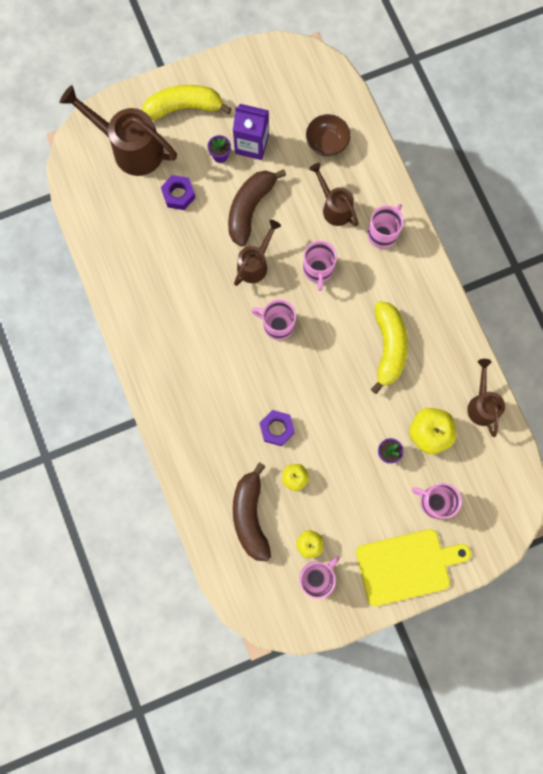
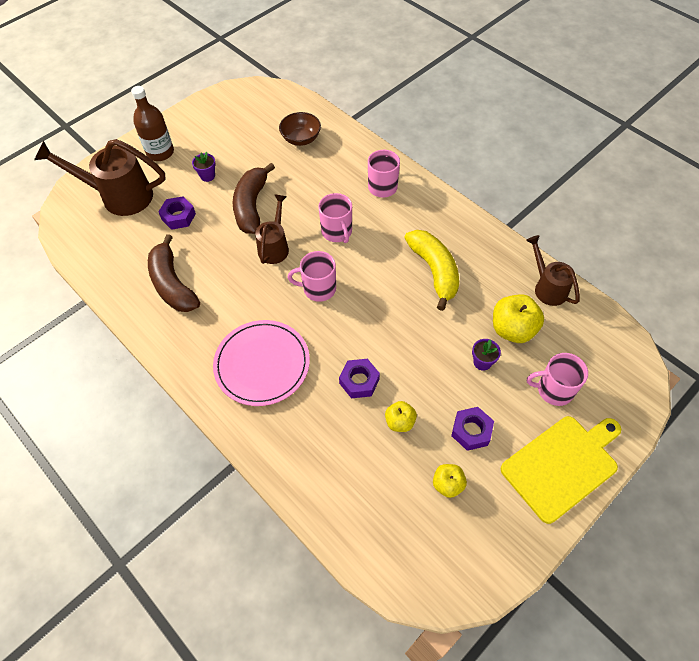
camera: 20 degrees left, 20 degrees down
yellow banana [142,85,232,120] -> brown bottle [131,86,174,161]
purple carton [233,104,269,160] -> none
brown banana [233,462,271,561] -> brown banana moved to [148,234,200,312]
pink mug [300,556,340,599] -> none
brown watering can [309,163,359,226] -> none
none -> pink plate [213,320,310,406]
none -> purple nut [451,407,494,451]

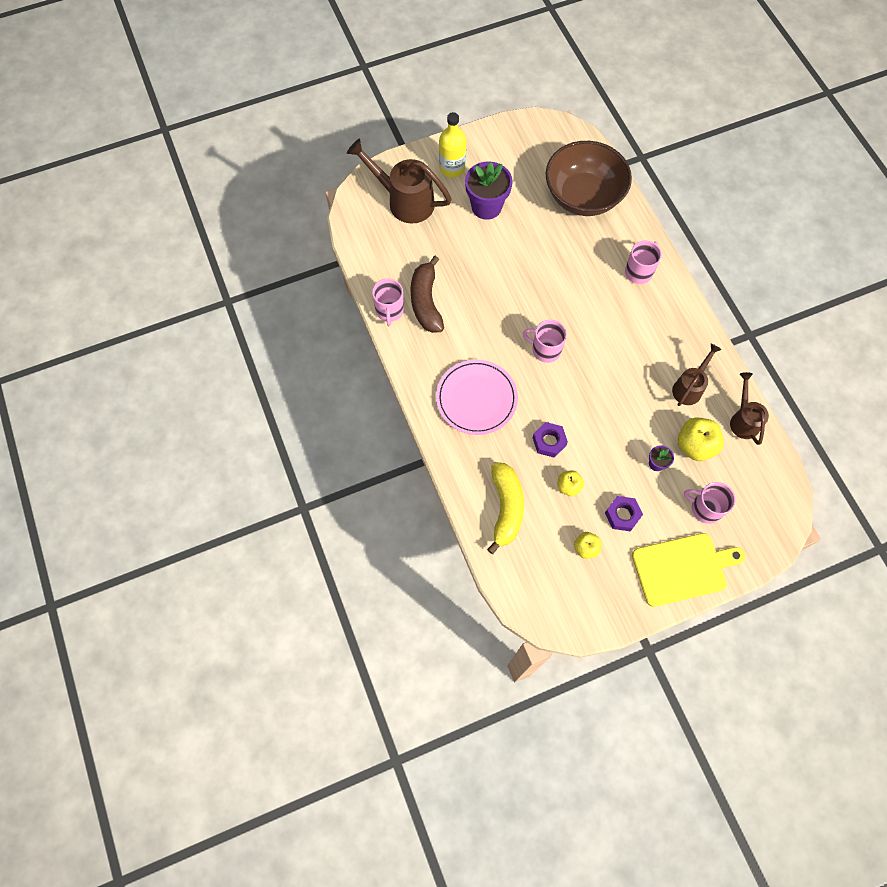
camera: 20 degrees right, 10 degrees up
brown bottle [131,86,174,161] -> yellow bottle [439,112,466,178]
purple nut [158,196,196,230] -> none
purple flower pot [192,152,216,182] -> purple flower pot [465,161,513,220], size x2.16
brown banana [233,163,275,234] -> none
brown watering can [255,194,289,264] -> brown watering can moved to [672,344,722,406]
brown bowl [279,112,321,146] -> brown bowl [546,141,632,216], size x2.09
pink mug [319,193,352,243] -> pink mug moved to [372,278,404,326]
yellow banana [404,230,459,311] -> yellow banana moved to [487,462,524,554]

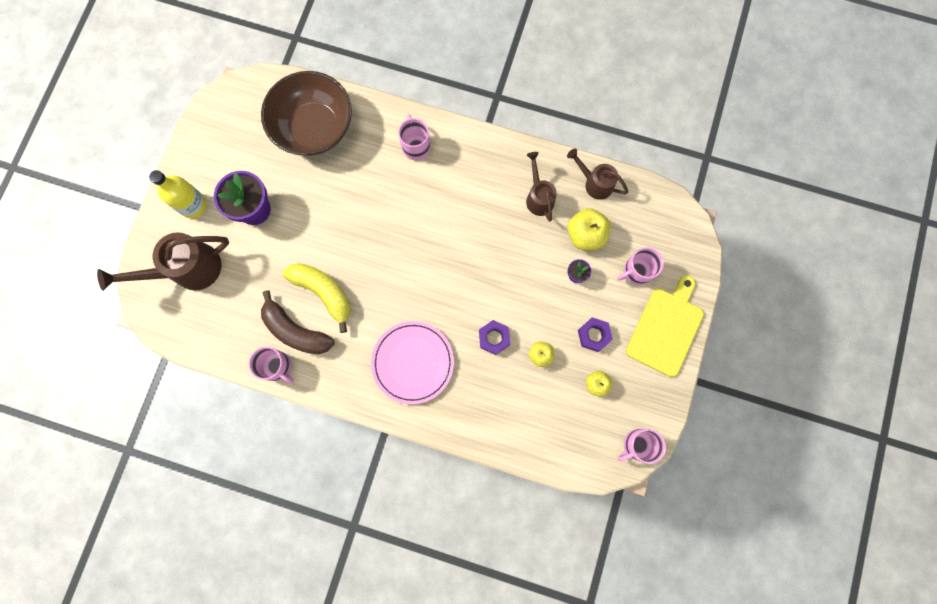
camera: 50 degrees left, 10 degrees up
yellow banana [487,462,524,554] -> yellow banana moved to [283,263,351,333]
pink mug [523,320,567,363] -> pink mug moved to [618,429,666,464]

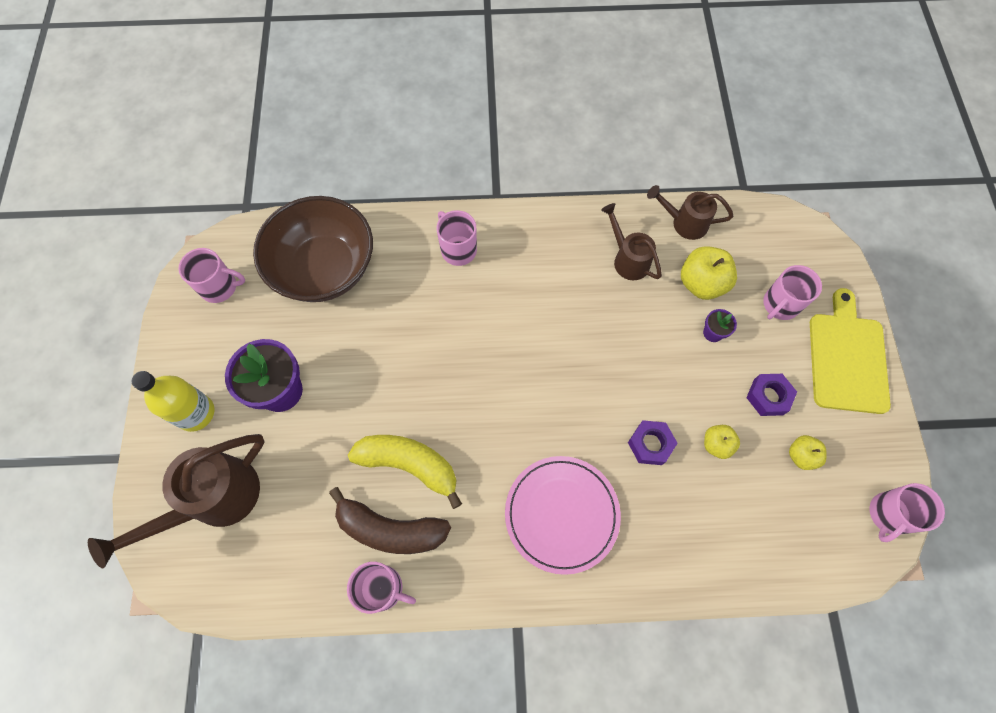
camera: 20 degrees left, 10 degrees down
none -> pink mug [178,248,245,303]

